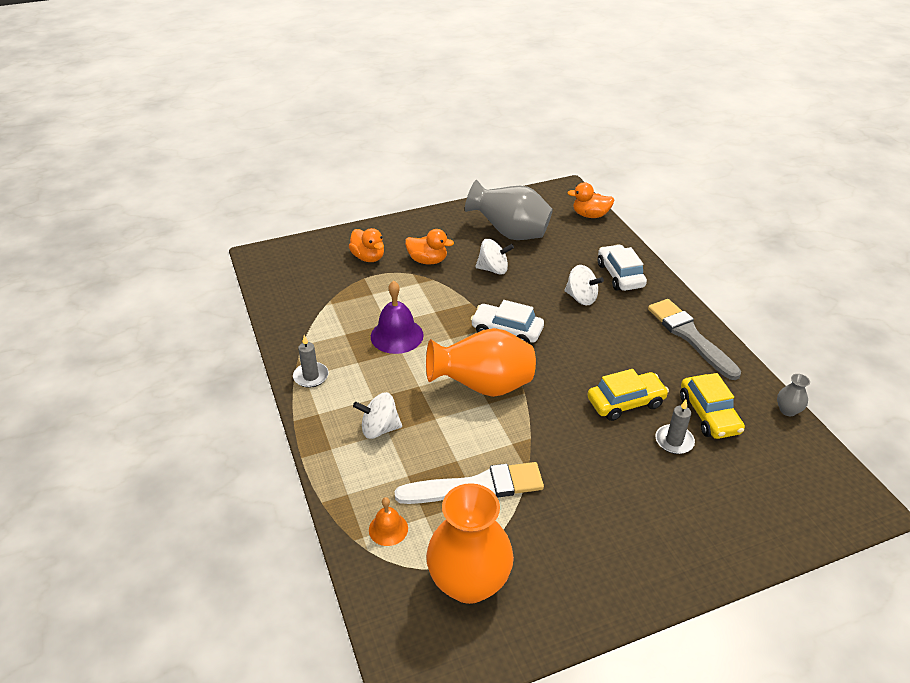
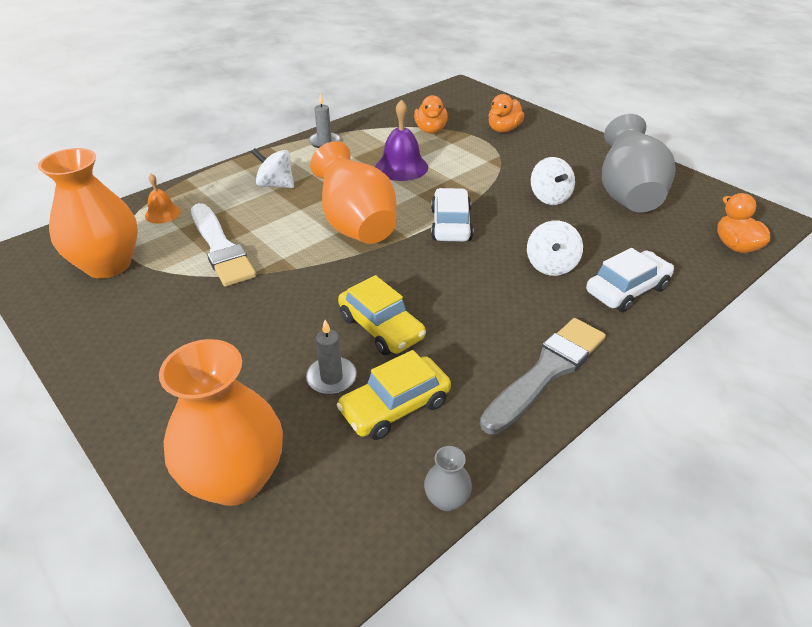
camera: 70 degrees right, 0 degrees up
white spinning top [353,392,402,439] -> white spinning top turned 45 degrees counterclockwise [251,148,294,188]
orange duck [405,229,454,264] -> orange duck moved to [414,95,448,134]
none -> orange vase [159,339,283,506]

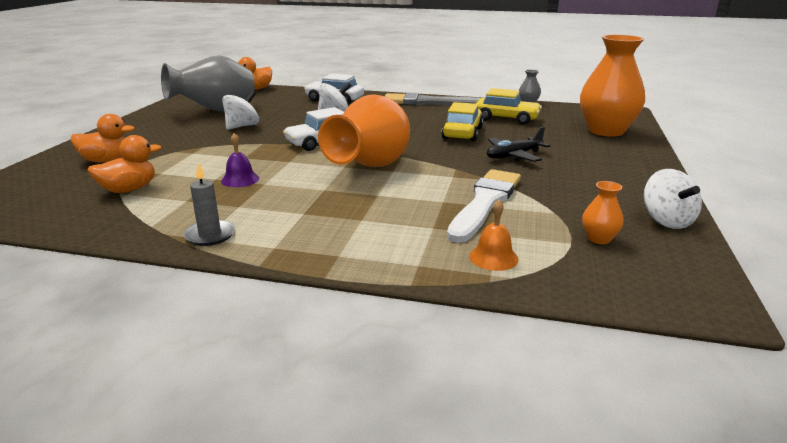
camera: 125 degrees left, 15 degrees down
orange vase [38,148,138,279] -> orange vase [582,181,624,244], size x0.42
white spinning top [251,148,294,188] -> white spinning top moved to [644,169,702,229]
grey candle [306,320,357,395] -> none
purple bell [375,100,428,181] -> purple bell [221,133,259,187], size x0.59
none -> black plane [487,127,550,162]

